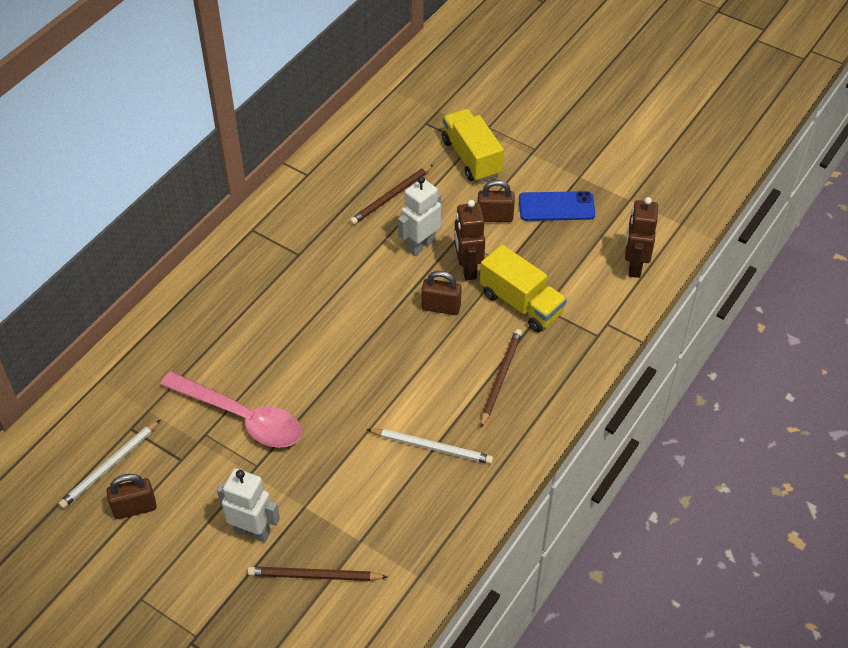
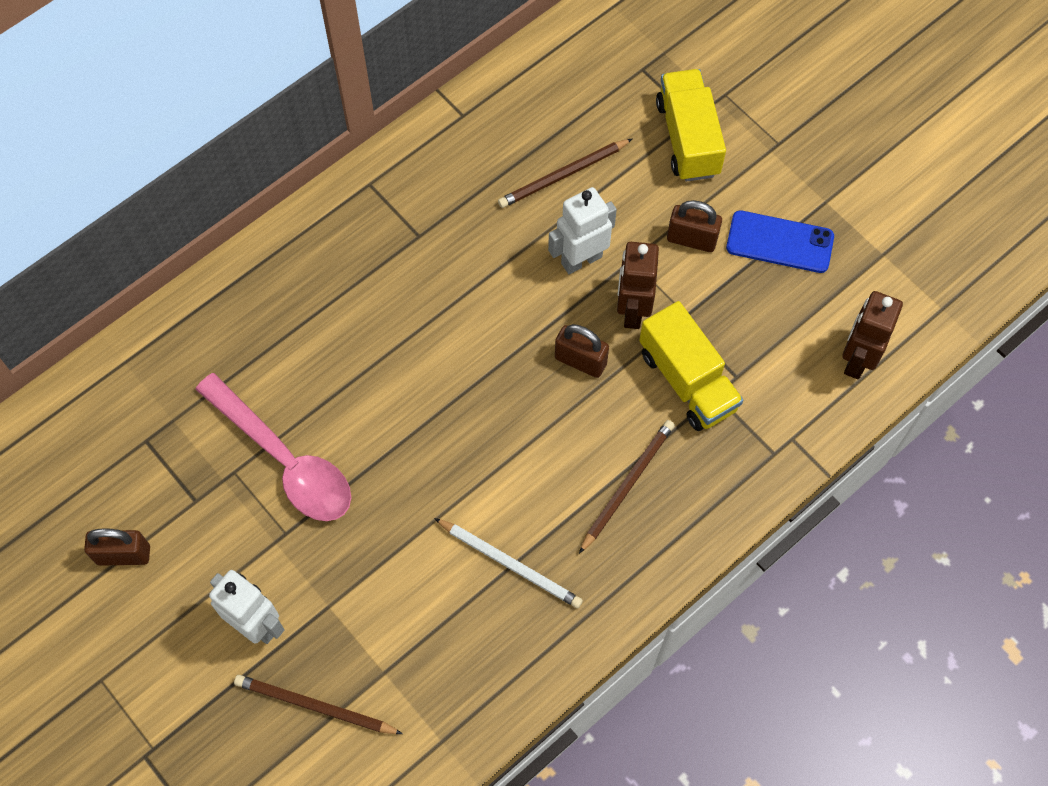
camera: 15 degrees right, 15 degrees up
white pencil [58,419,161,509] -> none

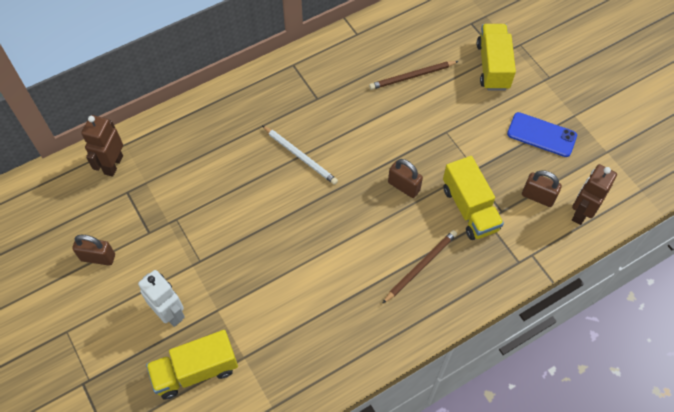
camera: 10 degrees right, 5 degrees down
pink spoon [195,373,351,521] -> none
brown pencil [234,675,403,734] -> yellow truck [146,330,238,399]
white pencil [434,518,583,608] -> white pencil moved to [262,126,338,185]
white robot [548,187,617,274] -> none
brown robot [617,242,659,329] -> brown robot moved to [81,115,123,177]
brown padlock [667,200,722,252] -> brown padlock moved to [522,170,562,207]

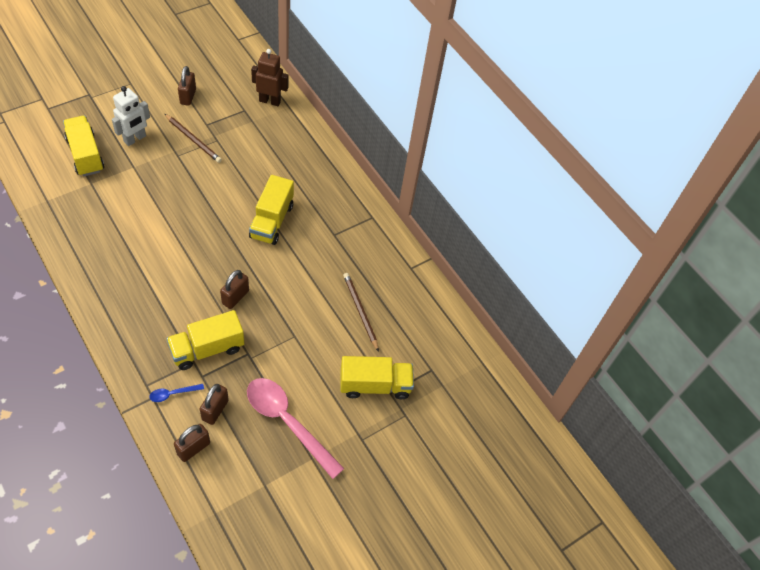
camera: 80 degrees right, 5 degrees down
white pencil [262,126,338,185] -> yellow truck [249,175,294,245]
brown pencil [382,230,457,304] -> brown pencil moved to [165,114,222,163]
blue phone [507,112,577,157] -> pink spoon [247,378,344,479]
brown robot [572,164,617,225] -> brown padlock [174,424,210,462]
none -> blue spoon [149,384,204,402]

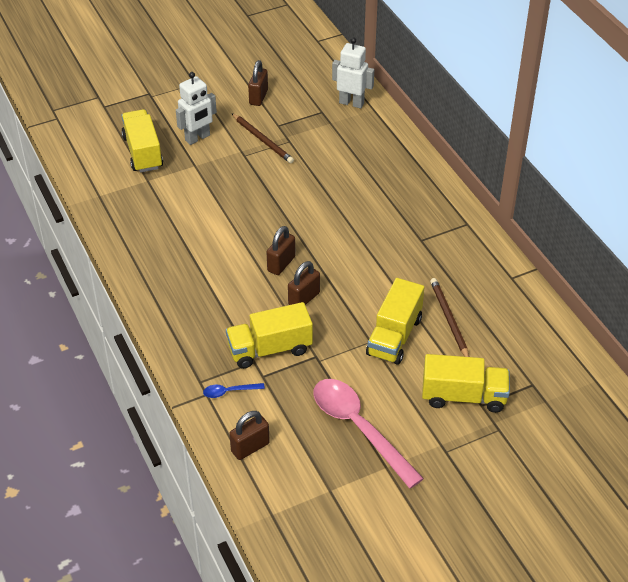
camera: 15 degrees right, 10 degrees down
brown padlock [200,384,229,425] -> brown padlock moved to [267,226,295,275]
yellow truck [249,175,294,245] -> yellow truck moved to [366,278,424,365]
brown robot [251,49,288,106] -> white robot [332,38,374,108]

